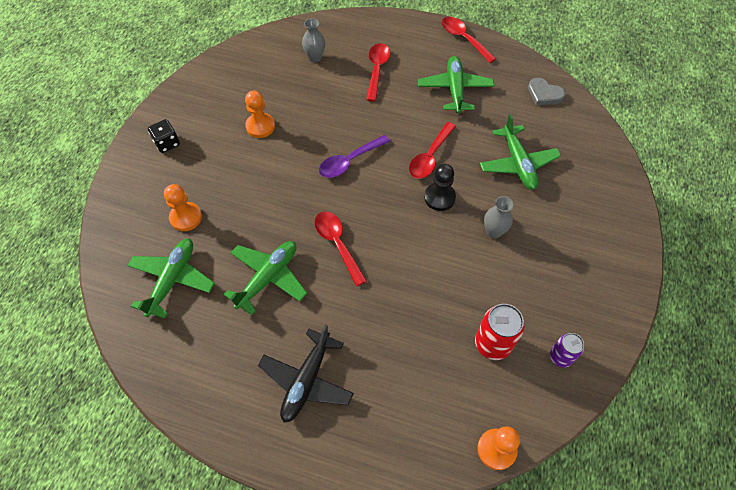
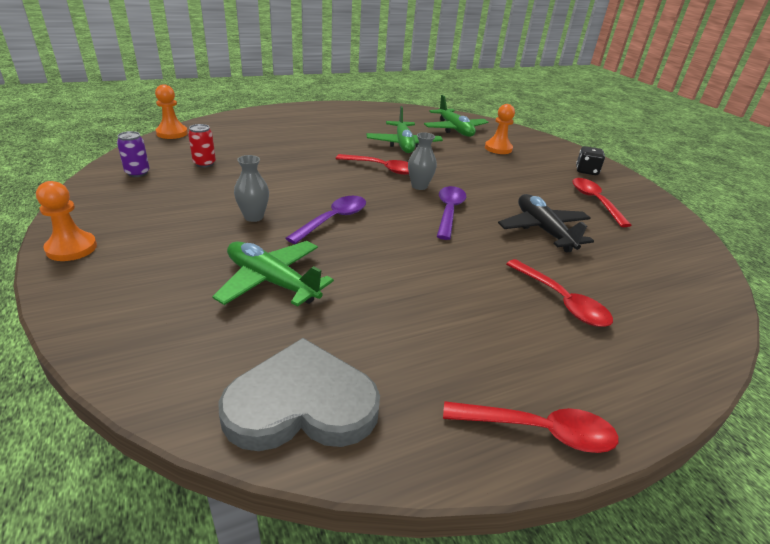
camera: 135 degrees right, 25 degrees down
orange pawn [245,91,275,138] -> orange pawn moved to [36,181,97,261]
black plane [258,324,354,423] -> black plane moved to [498,194,594,253]
grey vase [302,18,325,63] -> grey vase moved to [408,132,437,190]
red spoon [409,122,456,179] -> red spoon moved to [572,178,632,227]
green plane [418,56,494,114] -> none
black pawn [424,164,456,211] -> purple spoon [286,196,366,244]
red can [475,304,524,360] -> red can [188,124,216,168], size x0.63
grey heart [528,78,565,105] -> grey heart [218,338,380,451], size x1.84

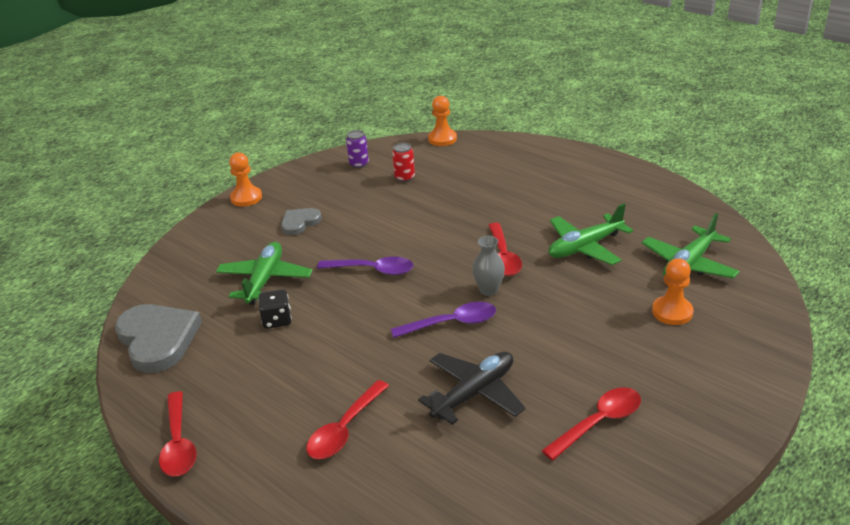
camera: 70 degrees right, 0 degrees up
grey vase [234,155,269,222] -> none
black dice [576,146,605,175] -> black dice moved to [258,289,292,329]
none -> grey heart [281,208,322,235]

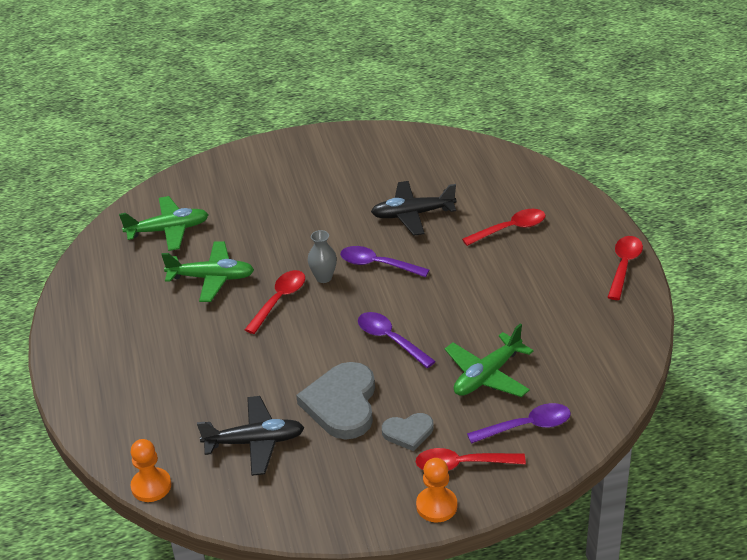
camera: 145 degrees left, 5 degrees up
grey heart [115,304,202,373] -> grey heart moved to [296,362,375,439]
black dice [258,289,292,329] -> none
purple can [346,130,369,168] -> none
red can [392,143,415,182] -> black plane [197,396,304,476]
red spoon [541,387,641,461] -> red spoon moved to [415,448,526,471]
orange pawn [652,258,694,325] -> none
none -> purple spoon [467,403,571,444]

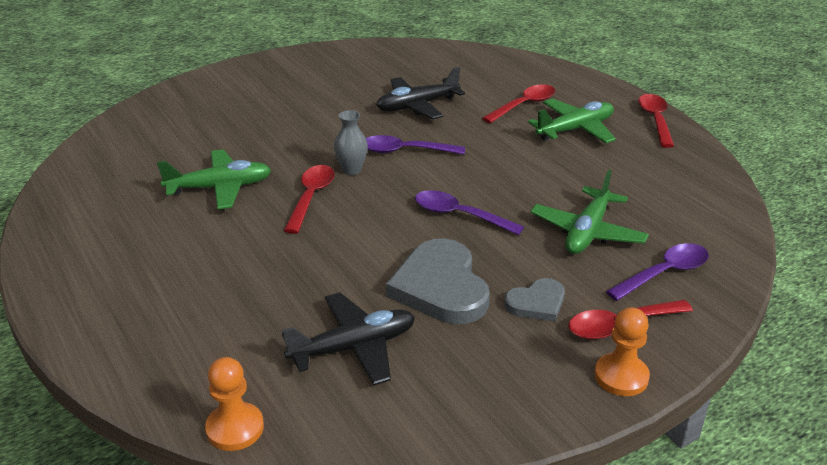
camera: 20 degrees left, 5 degrees down
green plane [119,196,209,251] -> green plane moved to [528,98,616,143]

